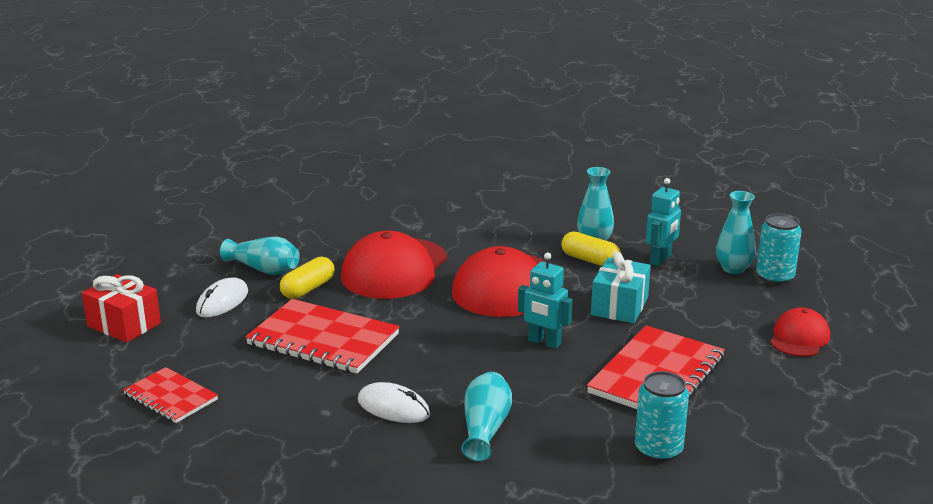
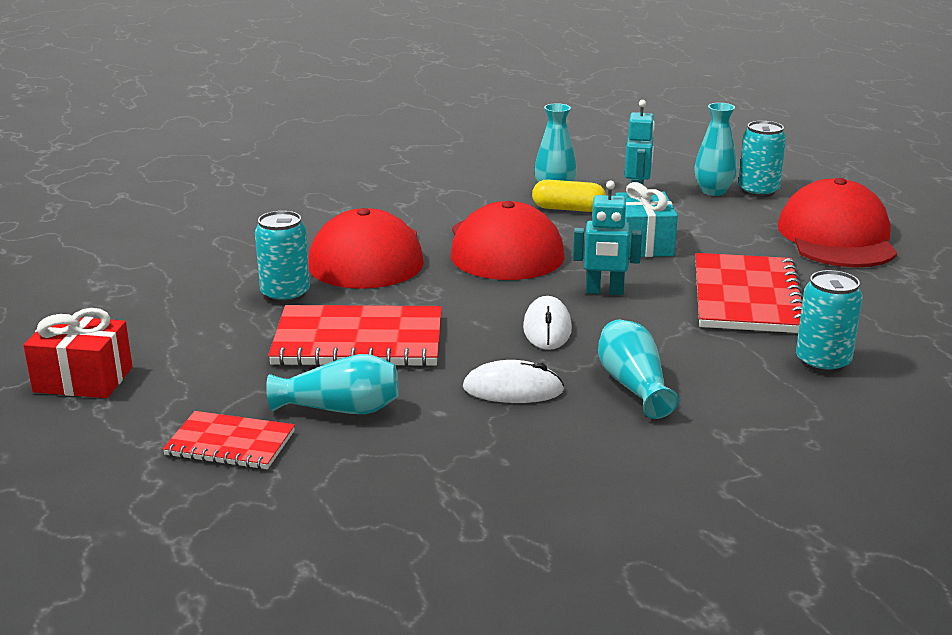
camera: 25 degrees left, 0 degrees up
white mouse [196,277,248,318] -> white mouse moved to [523,296,572,350]
turquoise vase [220,237,300,275] -> turquoise vase moved to [266,354,399,414]
yellow capsule [280,257,335,299] -> turquoise can [255,211,310,303]
red cap [770,307,830,357] -> red cap [778,178,897,268], size x1.86

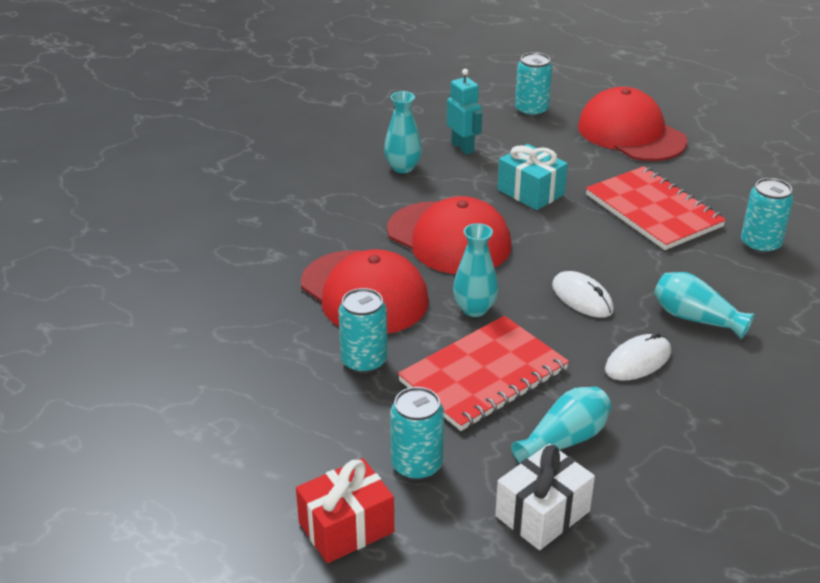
camera: 40 degrees left, 10 degrees up
red notebook [162,411,295,469] -> white gift [495,444,595,550]
yellow capsule [532,180,606,212] -> none
turquoise robot [573,180,642,295] -> none
turquoise vase [694,103,737,196] -> turquoise vase moved to [453,223,498,317]
none -> turquoise can [390,387,444,480]

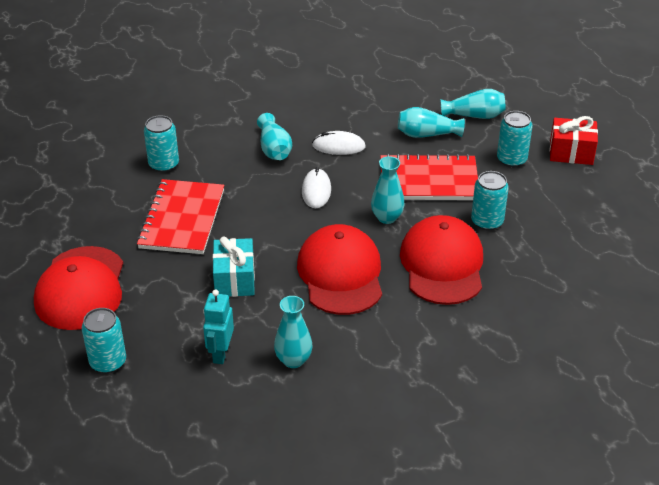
camera: 140 degrees left, 5 degrees up
white gift [495,444,595,550] -> turquoise vase [440,89,506,119]

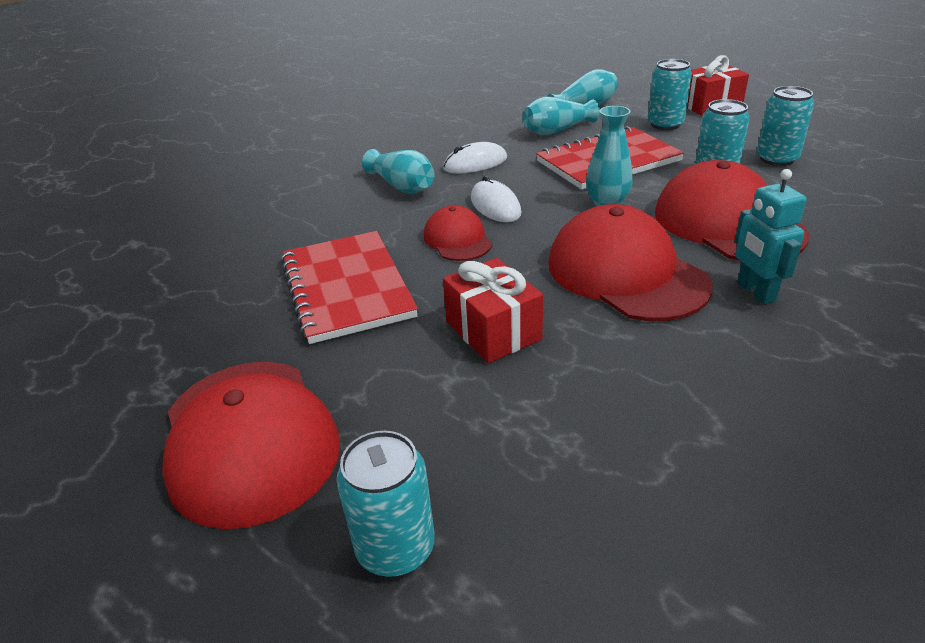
camera: 25 degrees left, 5 degrees down
turquoise can [144,115,179,172] -> turquoise can moved to [757,86,814,166]
turquoise robot [203,290,234,364] -> turquoise robot moved to [734,169,806,304]
turquoise gift [213,237,255,297] -> red gift [443,258,543,363]
turquoise vase [274,296,313,368] -> none
none -> red cap [424,205,492,261]

